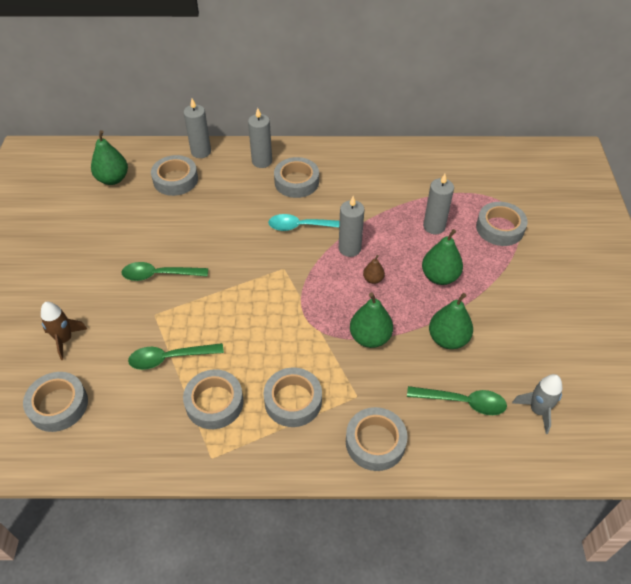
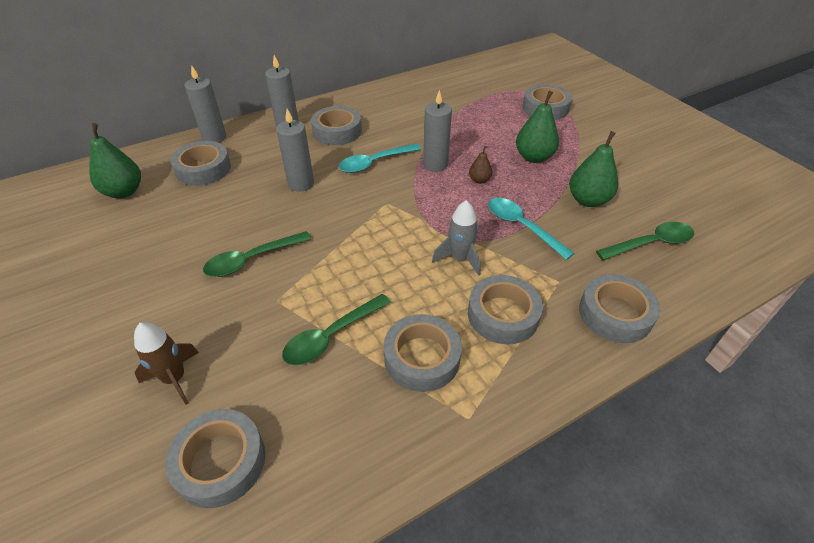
camera: 30 degrees left, 5 degrees down
green pear [350,293,393,348] -> turquoise spoon [488,198,574,260]
grey candle [423,174,454,234] -> grey candle moved to [276,109,314,192]
grey rocket [512,374,562,434] -> grey rocket moved to [432,200,481,276]

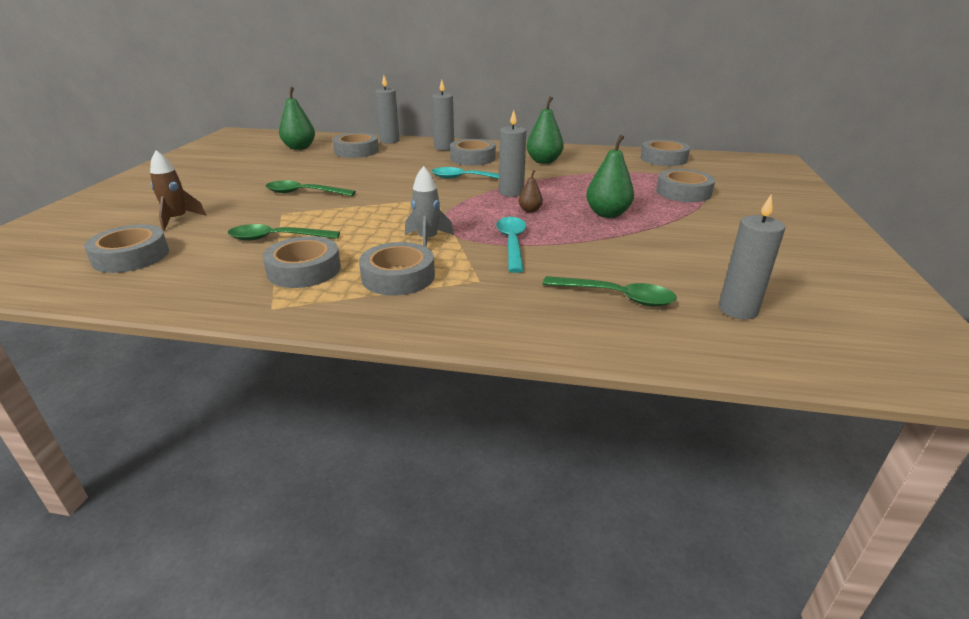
camera: 40 degrees right, 15 degrees down
grey candle [276,109,314,192] -> grey candle moved to [719,194,785,319]
green pear [569,131,618,207] -> green pear moved to [526,96,564,164]
grey tape [579,274,660,343] -> grey tape moved to [640,139,690,166]

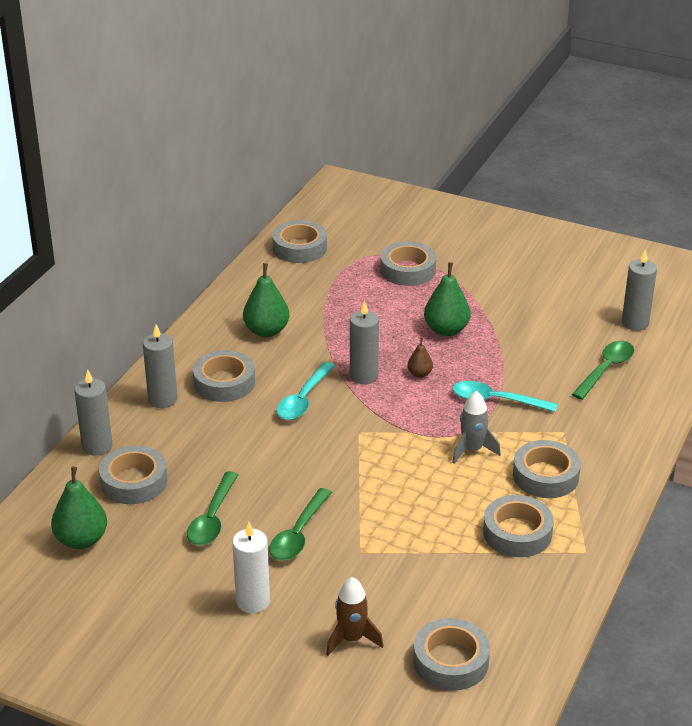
camera: 75 degrees left, 5 degrees up
green spoon [228,224,340,241] -> green spoon moved to [187,471,239,545]
none -> white candle [232,522,270,613]

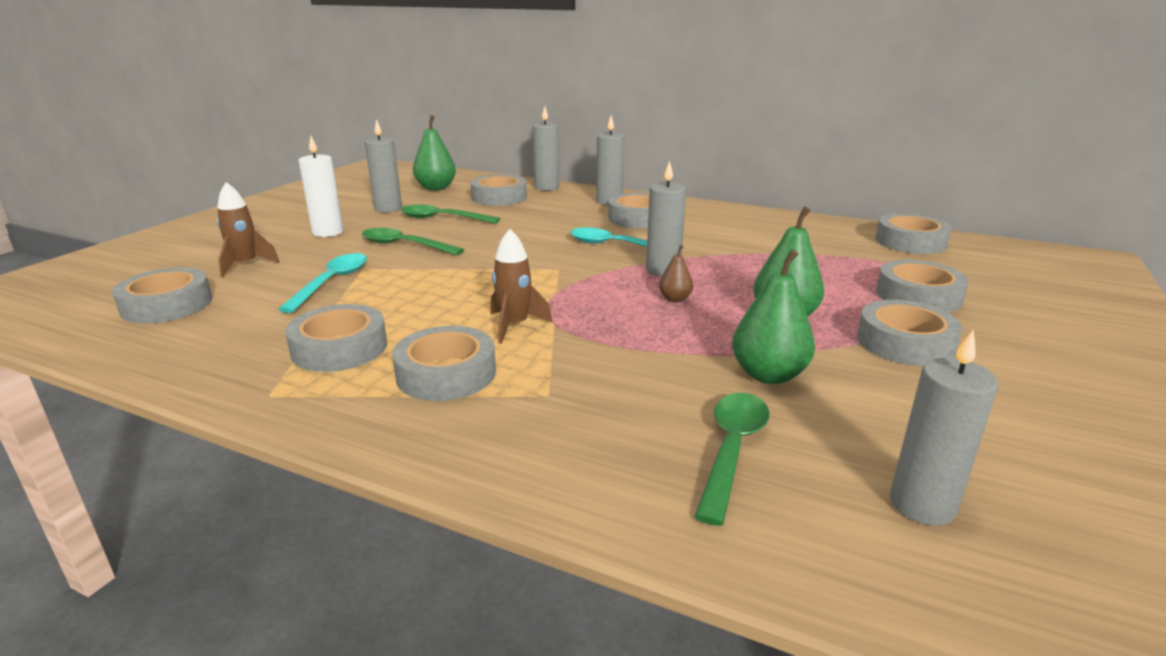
camera: 90 degrees right, 10 degrees down
green pear [243,263,289,337] -> green pear moved to [732,249,815,384]
turquoise spoon [452,381,558,412] -> turquoise spoon moved to [278,253,367,313]
grey rocket [452,391,501,464] -> brown rocket [490,229,553,344]
green spoon [572,341,634,400] -> green spoon turned 105 degrees counterclockwise [694,393,769,526]
none -> grey candle [365,119,402,212]
none -> grey tape [857,300,962,366]

